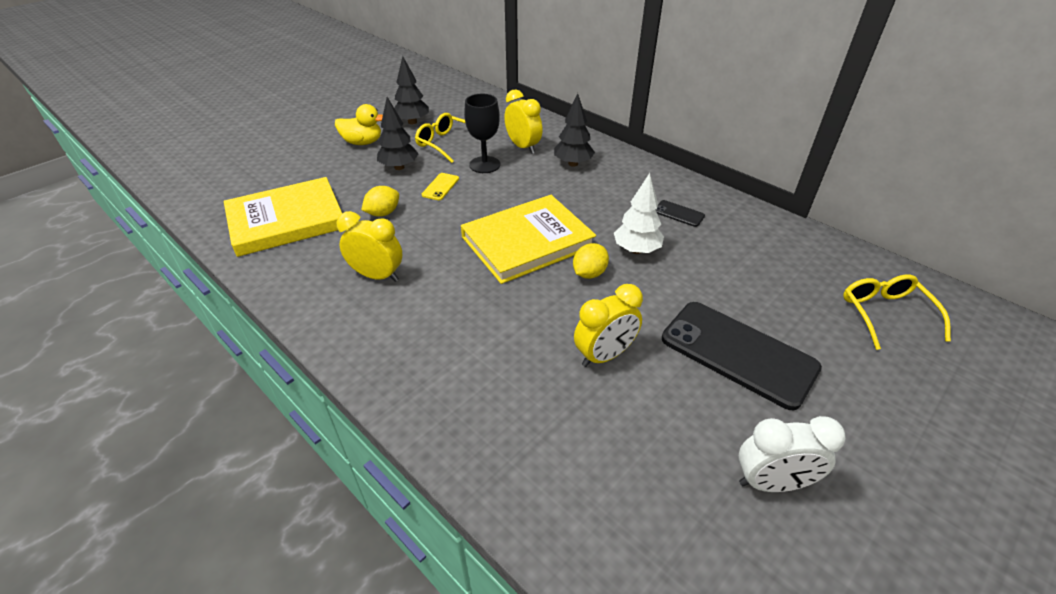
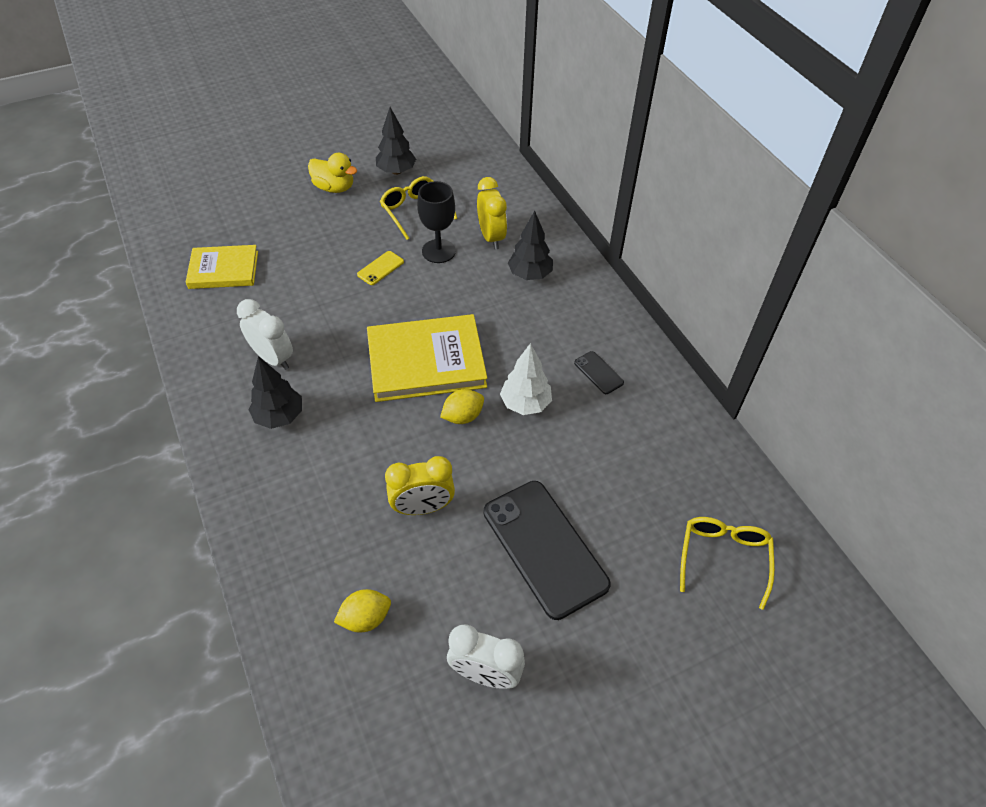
camera: 20 degrees right, 10 degrees up
yellow book [224,177,342,257] -> yellow book [186,245,258,289], size x0.63
yellow clock [336,211,402,282] -> white clock [237,299,293,370]
yellow lemon [361,186,399,217] -> yellow lemon moved to [334,589,391,632]
black tree [377,97,419,170] -> black tree moved to [249,356,302,429]

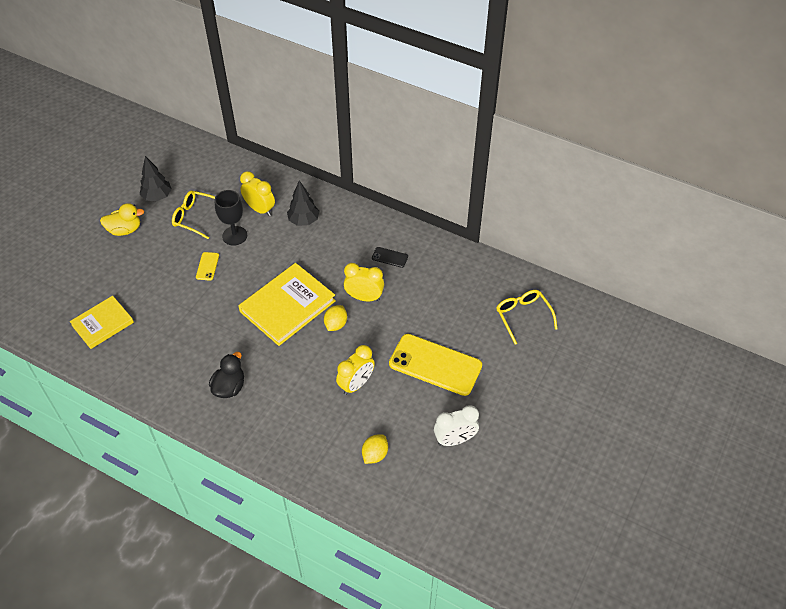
camera: 35 degrees left, 0 degrees up
white clock [237,299,293,370] -> none
black tree [249,356,302,429] -> black duck [209,352,244,398]
black phone [484,481,611,620] -> yellow phone [389,334,482,396]
white tree [500,343,552,415] -> yellow clock [344,263,384,301]

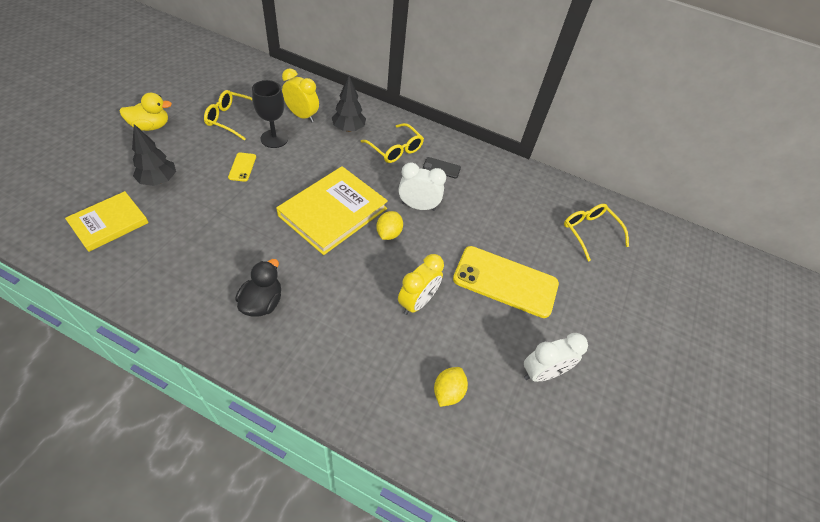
camera: 10 degrees left, 0 degrees up
black tree [140,156,172,201] -> black tree moved to [132,124,176,186]
yellow clock [344,263,384,301] -> white clock [398,162,446,211]
none -> yellow glasses [361,123,424,163]

